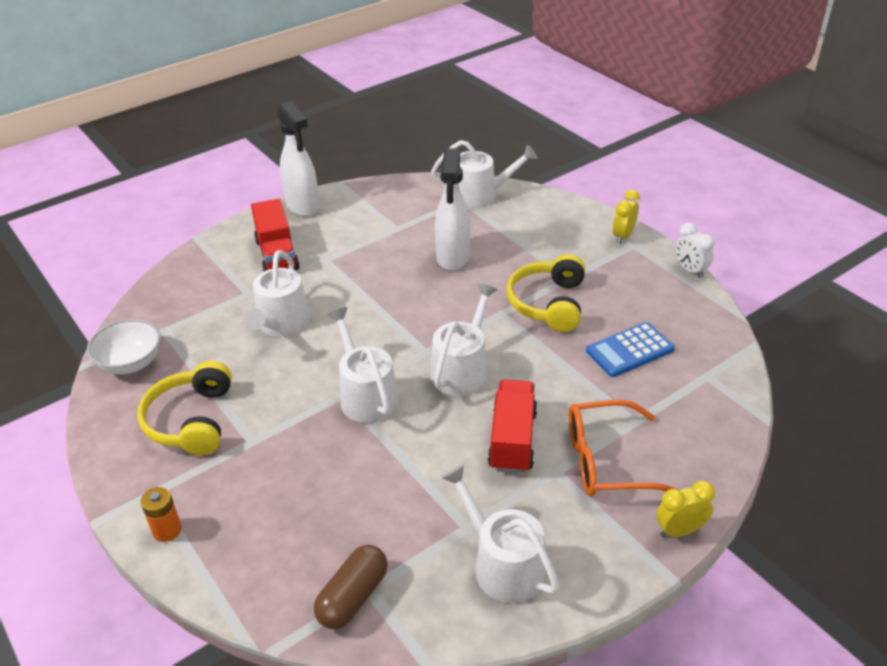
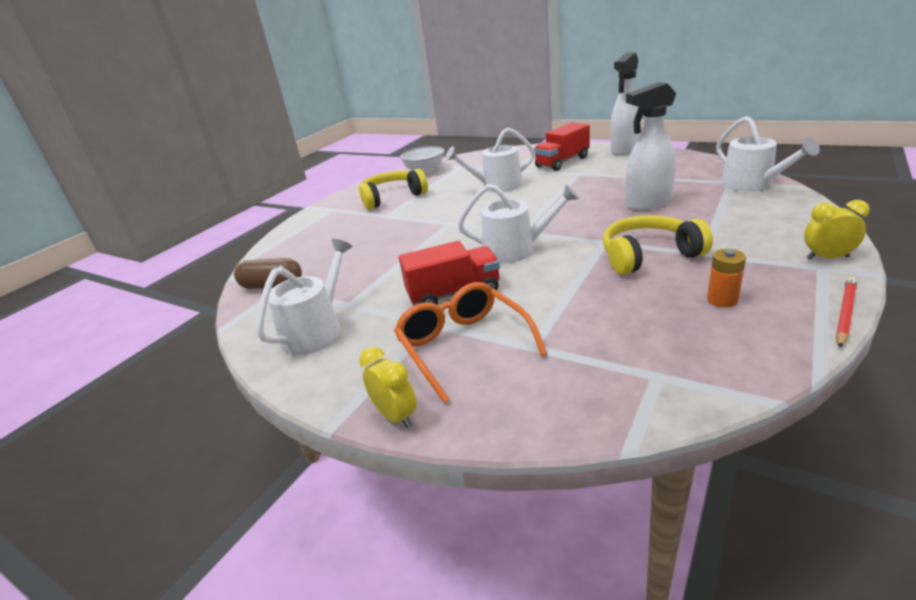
camera: 70 degrees right, 10 degrees down
orange battery [141,487,182,542] -> orange battery moved to [707,249,746,307]
white watering can [327,307,399,423] -> none
blue calculator [586,322,675,377] -> none
white clock [675,223,715,278] -> red pencil [836,277,857,348]

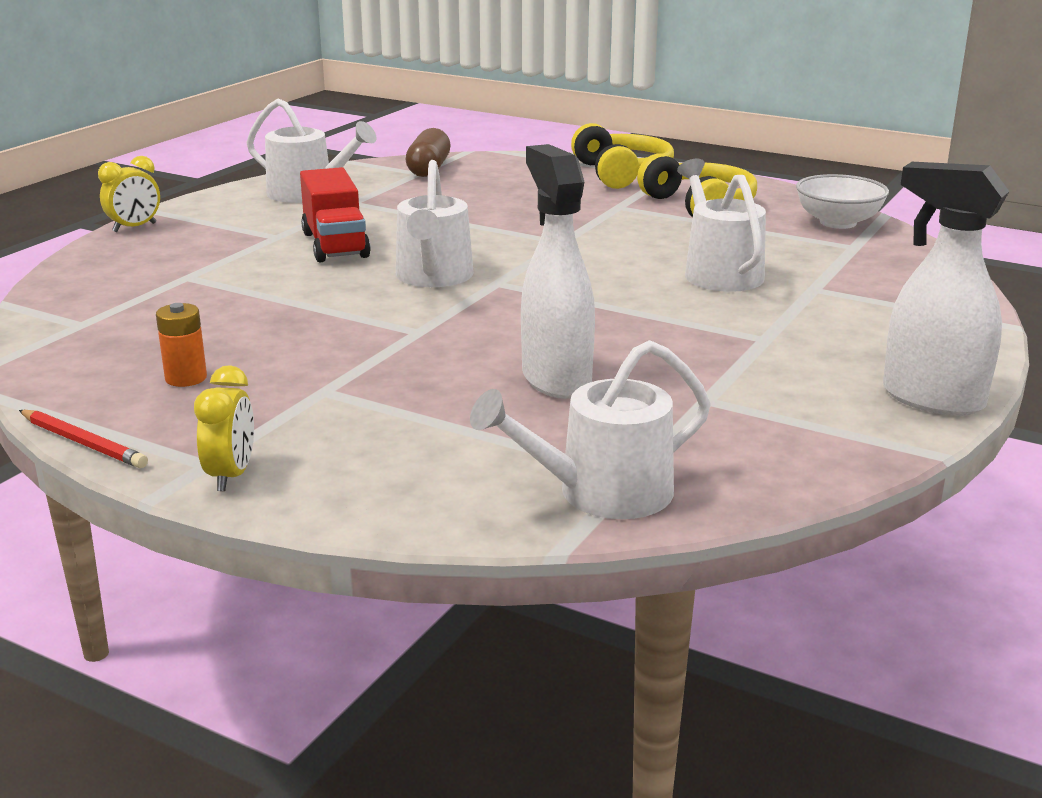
camera: 85 degrees right, 5 degrees down
orange glasses [394,282,547,403] -> none
red truck [534,122,590,171] -> none
yellow headphones [603,215,713,275] -> yellow headphones moved to [571,123,674,189]

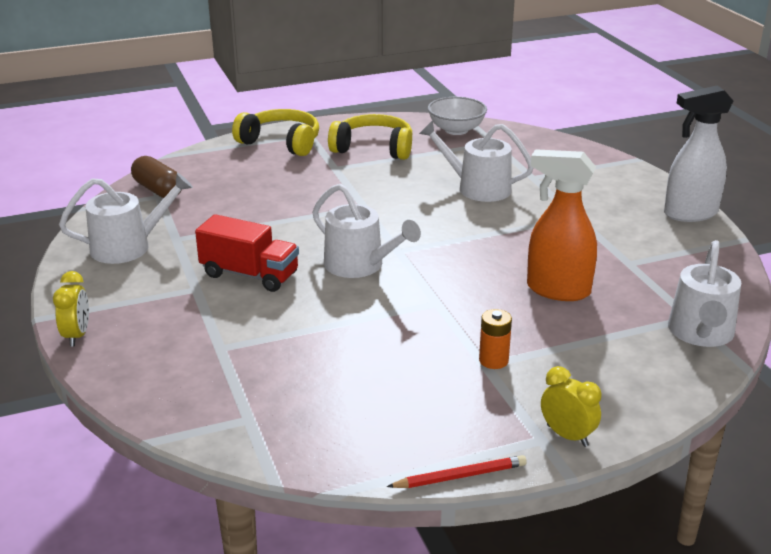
camera: 50 degrees left, 5 degrees up
orange battery [156,303,207,387] -> orange battery moved to [479,309,512,369]
white spray bottle [521,144,595,399] -> orange spray bottle [527,149,597,301]

